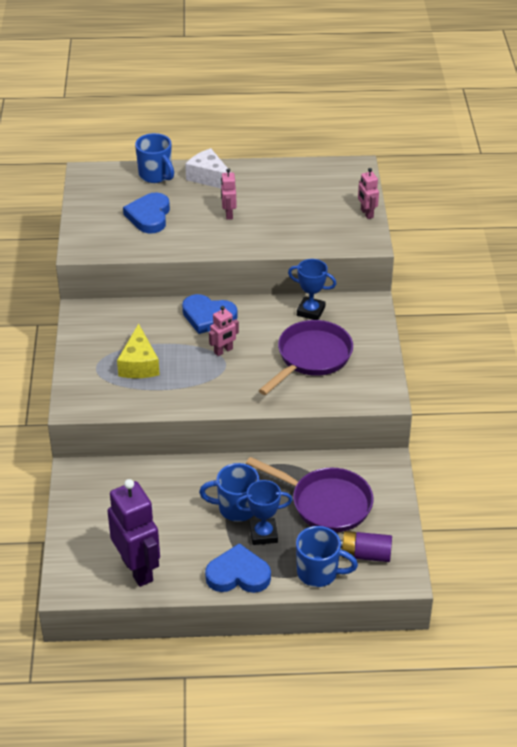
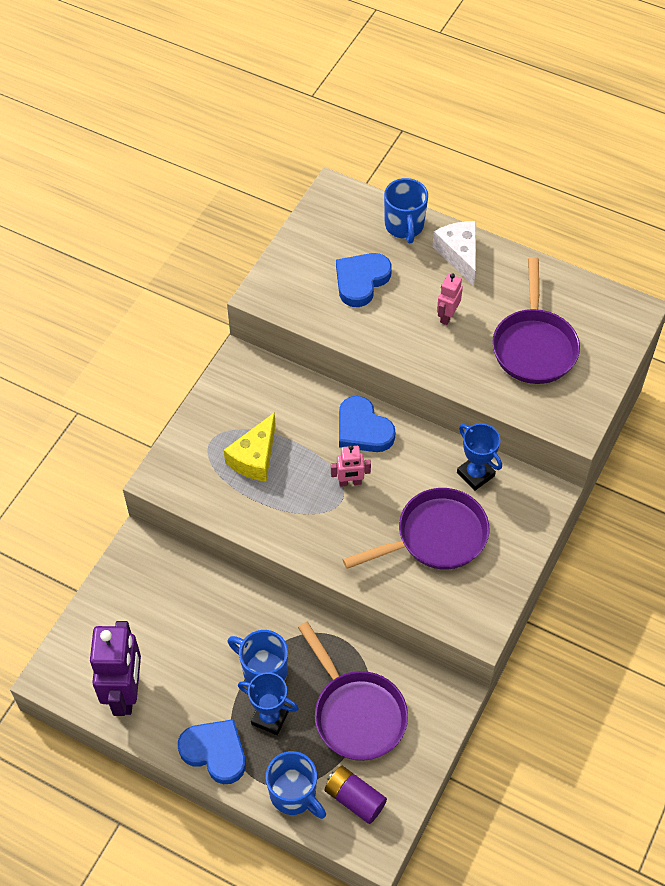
camera: 30 degrees right, 15 degrees up
pink robot [358,168,379,219] -> none
none -> purple pan [492,257,580,384]

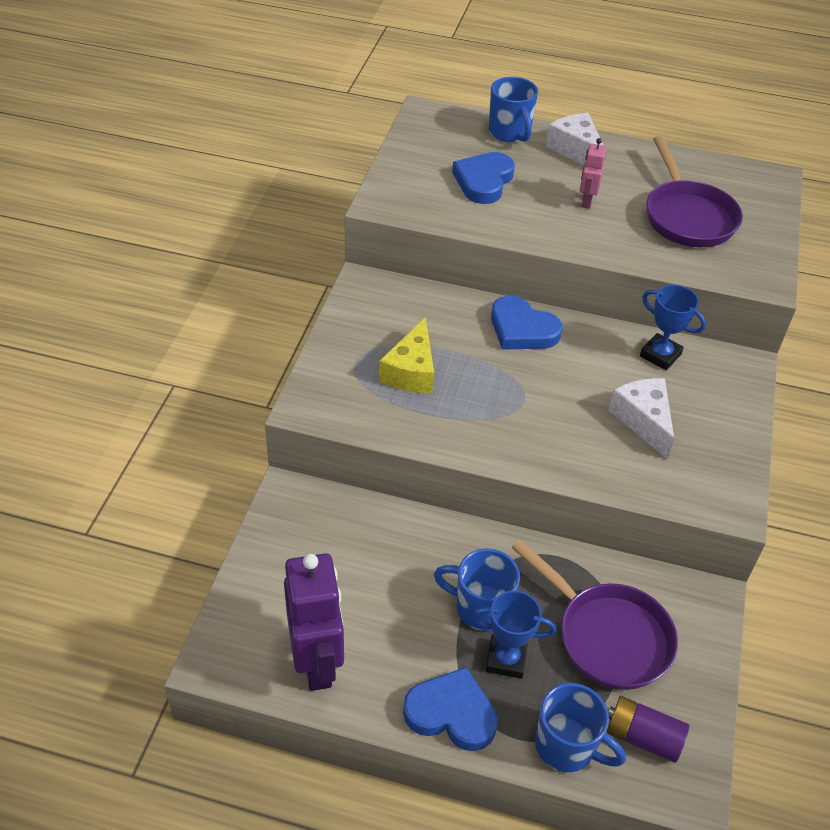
camera: 15 degrees left, 10 degrees down
pink robot [331,445,371,487] -> none
purple pan [343,488,489,570] -> white cheese [608,378,674,459]

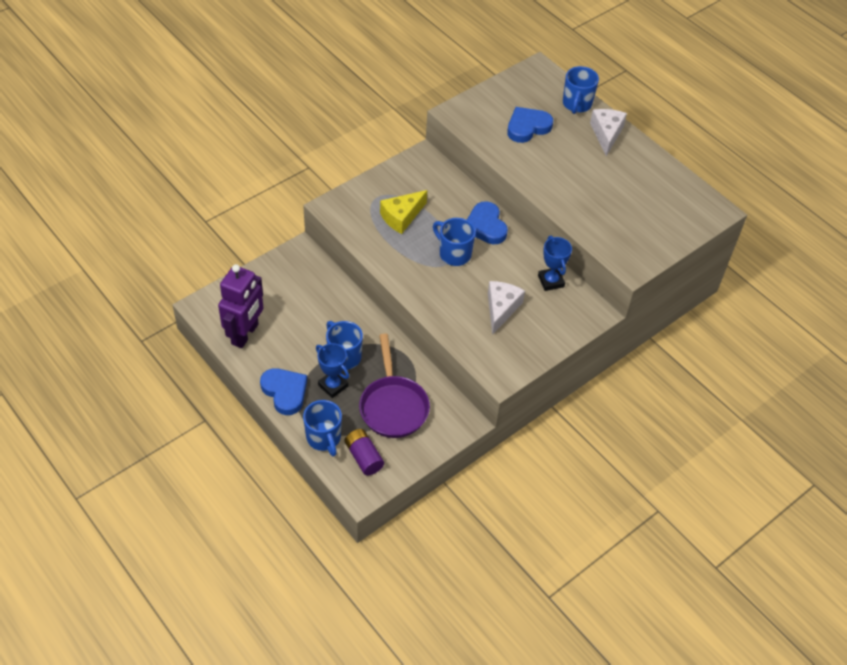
camera: 35 degrees right, 5 degrees up
pink robot [580,138,607,209] -> none
purple pan [646,136,743,247] -> none
none -> blue mug [433,218,476,266]

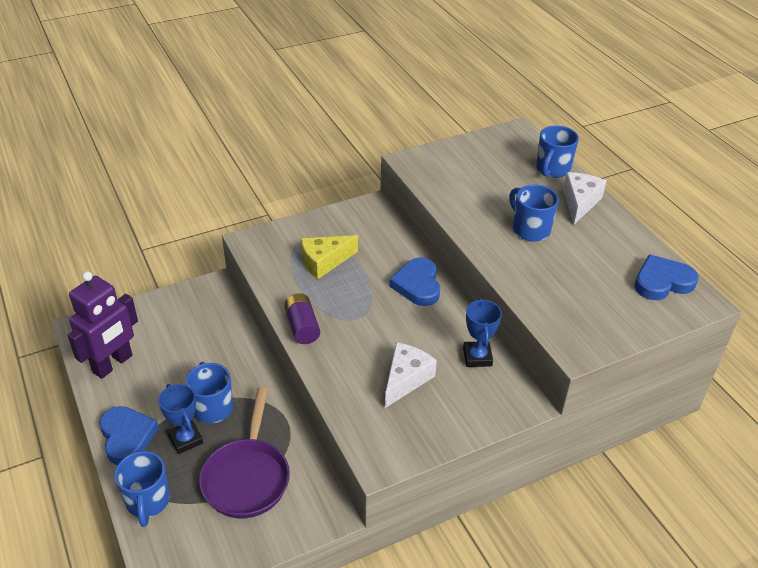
camera: 15 degrees right, 10 degrees down
purple battery [345,429,384,476] -> purple battery moved to [284,293,320,344]
blue mug [433,218,476,266] -> blue mug moved to [509,185,559,242]
blue heart [507,107,553,143] -> blue heart moved to [635,254,698,300]

